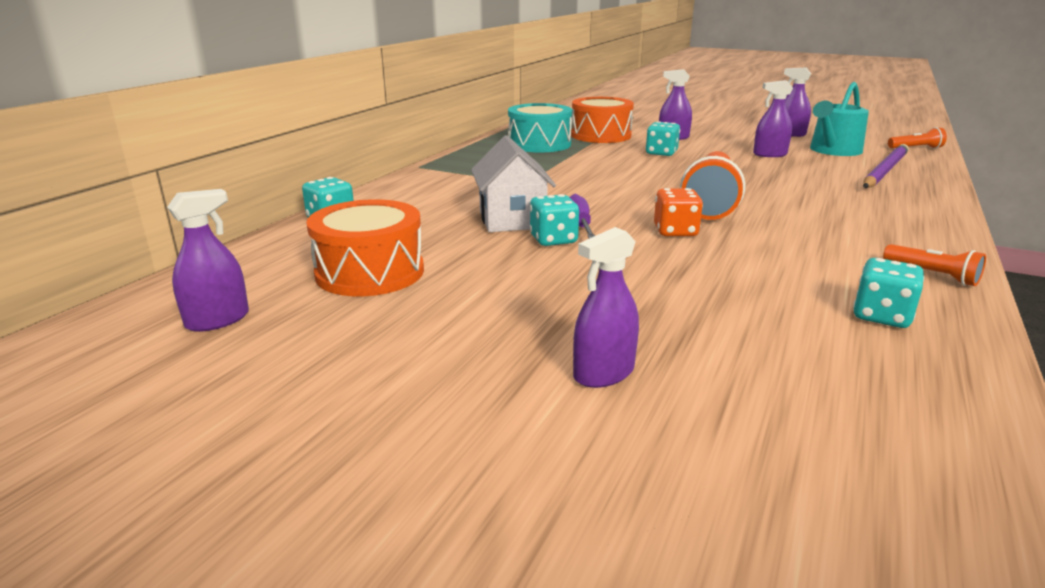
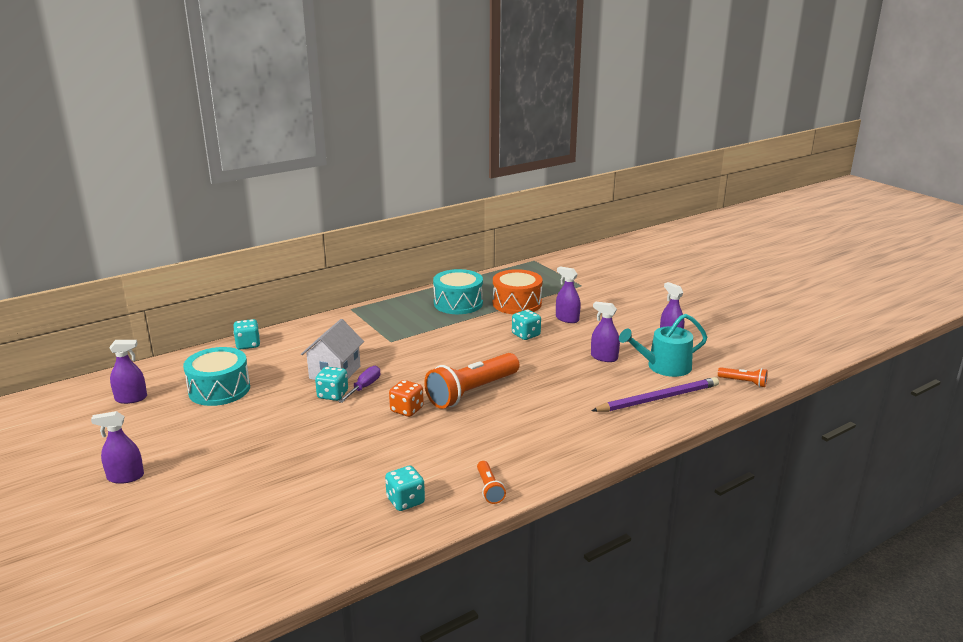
camera: 30 degrees right, 0 degrees up
orange drum [306,199,424,296] -> turquoise drum [183,347,250,406]
purple spray bottle [573,227,639,388] -> purple spray bottle moved to [91,411,144,484]

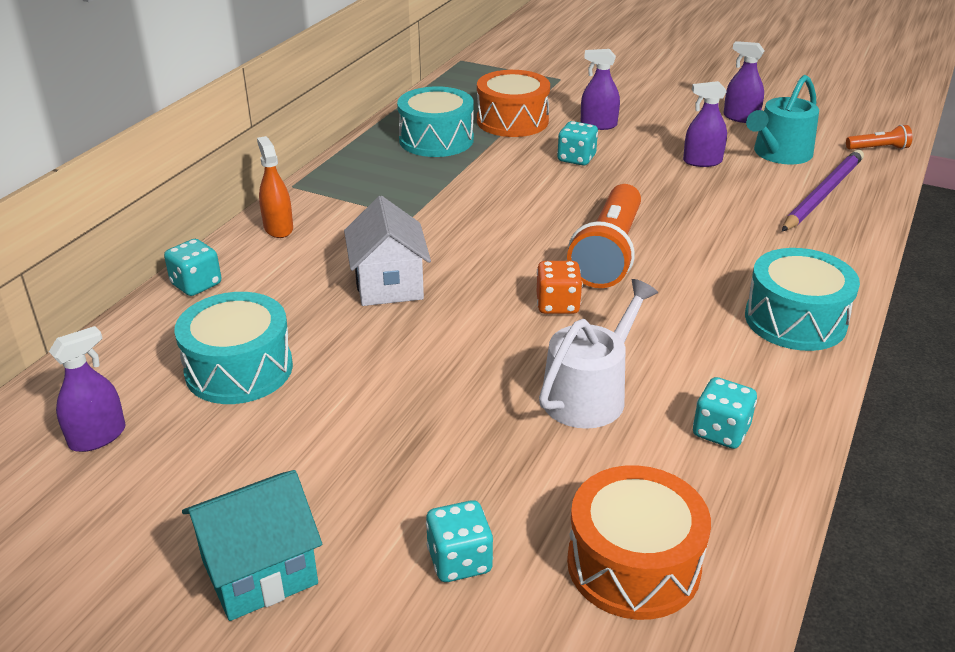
camera: 30 degrees left, 10 degrees up
purple spray bottle [91,411,144,484] -> turquoise house [182,470,322,621]
turquoise dice [315,366,348,401] -> turquoise dice moved to [426,500,493,582]
purple screwdriver [338,366,381,403] -> none
orange flashlight [477,461,506,504] -> none
none -> orange spray bottle [257,136,293,238]
none -> white watering can [539,279,658,429]
none -> orange drum [567,465,711,620]
none -> turquoise drum [745,248,860,351]

